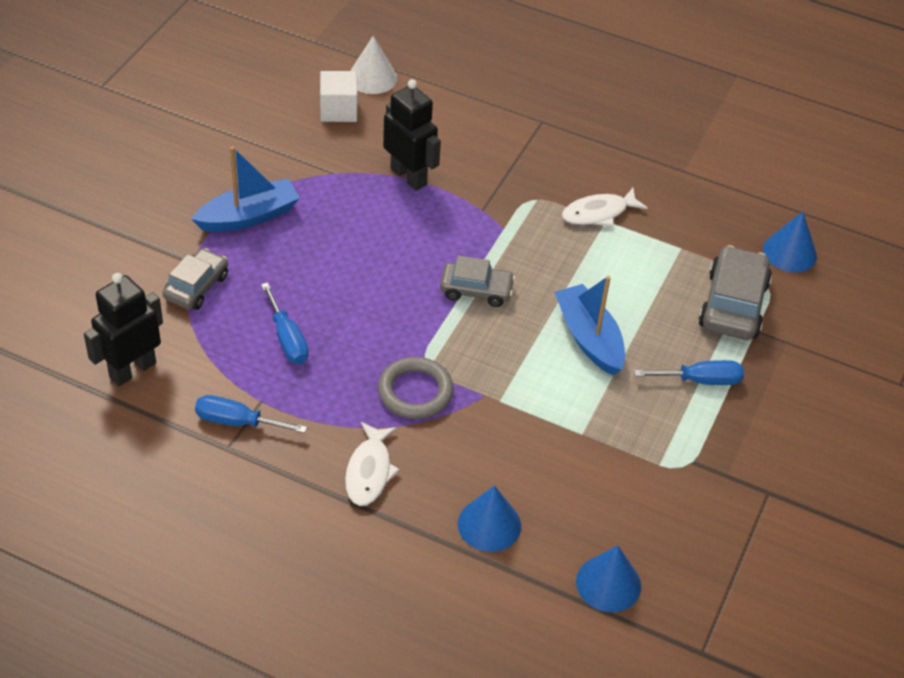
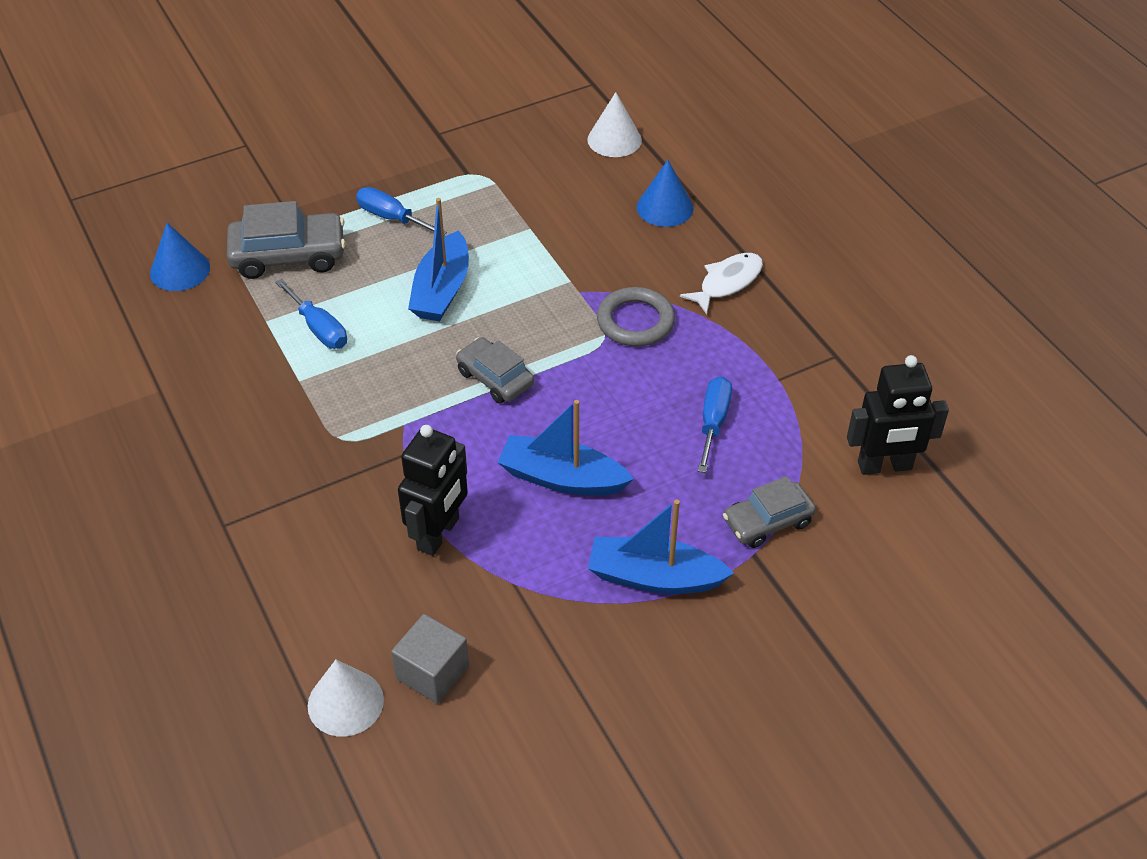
camera: 140 degrees left, 0 degrees up
blue screwdriver [195,395,307,433] -> blue screwdriver moved to [275,279,347,349]
white cube [320,71,357,122] -> grey cube [391,614,469,704]
black robot [383,79,441,191] -> black robot turned 150 degrees counterclockwise [398,425,468,556]
white fish [562,188,648,227] -> none
blue cone [576,546,641,612] -> white cone [587,92,642,157]
grey car [698,245,772,340] -> grey car turned 150 degrees counterclockwise [227,201,346,279]
none -> blue boat [497,400,634,496]

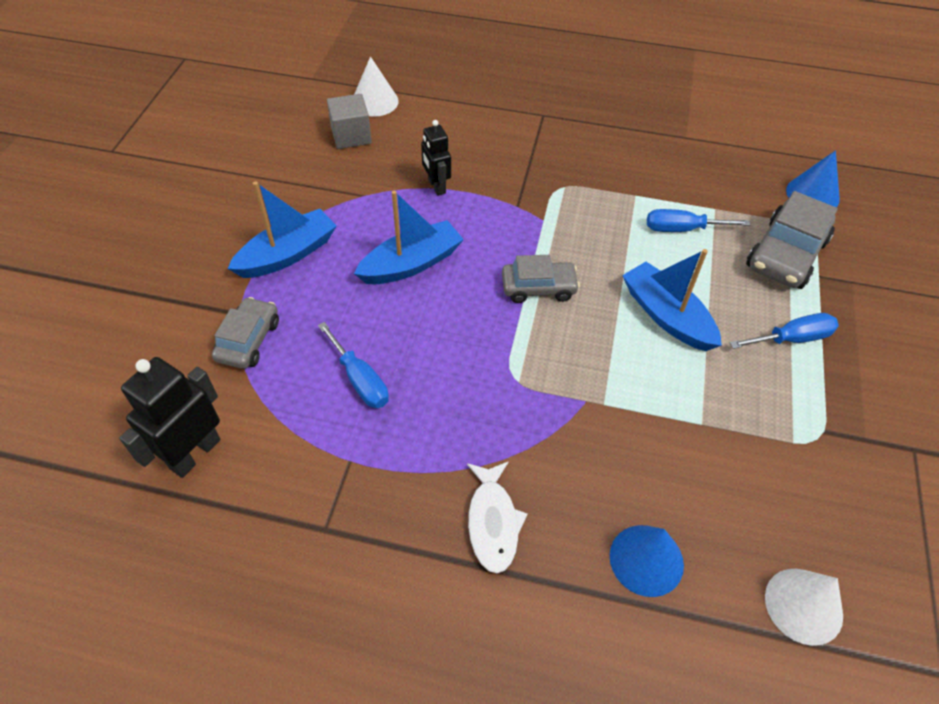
camera: 130 degrees right, 5 degrees up
black robot [398,425,468,556] -> black robot [421,120,451,196], size x0.65
grey ring [597,287,675,346] -> none

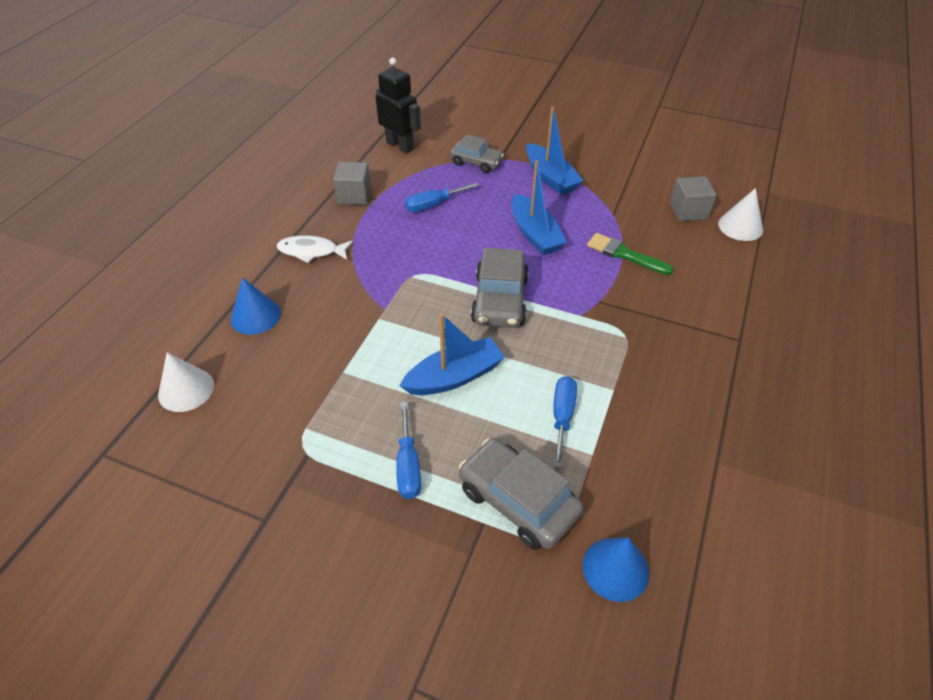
camera: 100 degrees right, 5 degrees down
black robot [421,120,451,196] -> green brush [587,233,674,275]
grey car [502,255,580,303] -> grey car [471,248,529,328], size x1.53
none -> grey cube [333,162,371,205]

